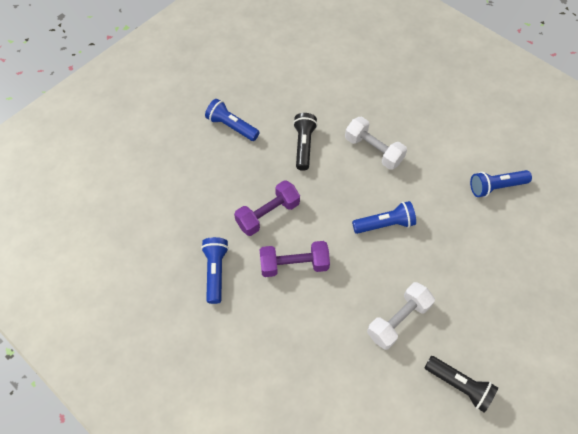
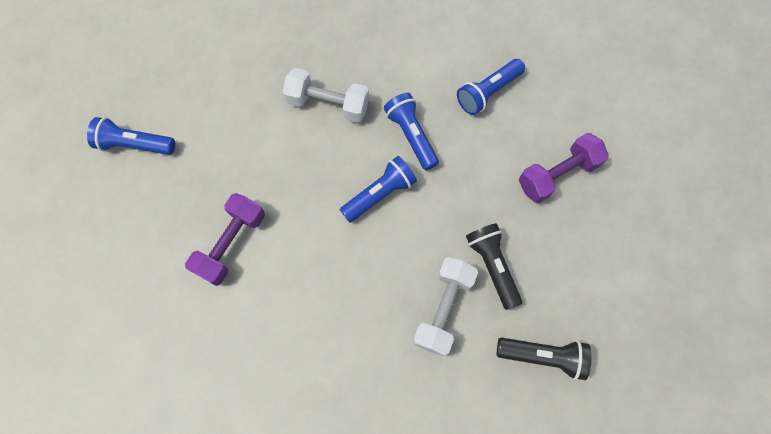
camera: 25 degrees left, 10 degrees up
blue flashlight [201,237,229,304] -> blue flashlight moved to [384,93,439,170]
purple dumbbell [259,241,330,277] -> purple dumbbell moved to [519,133,609,203]
black flashlight [293,113,318,171] -> black flashlight moved to [466,223,522,310]

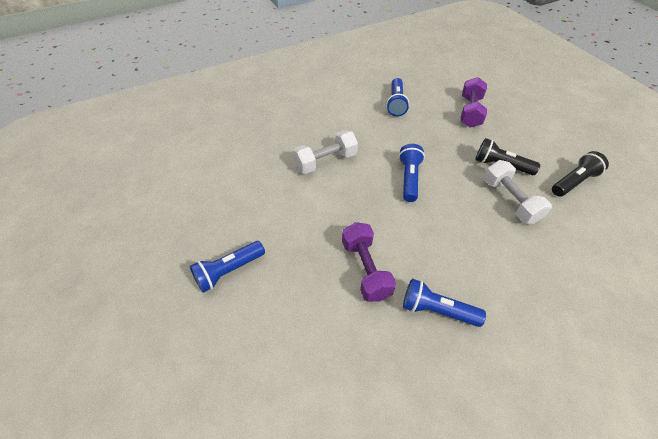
camera: 45 degrees left, 20 degrees down
blue flashlight [384,93,439,170] -> blue flashlight moved to [403,278,486,327]

